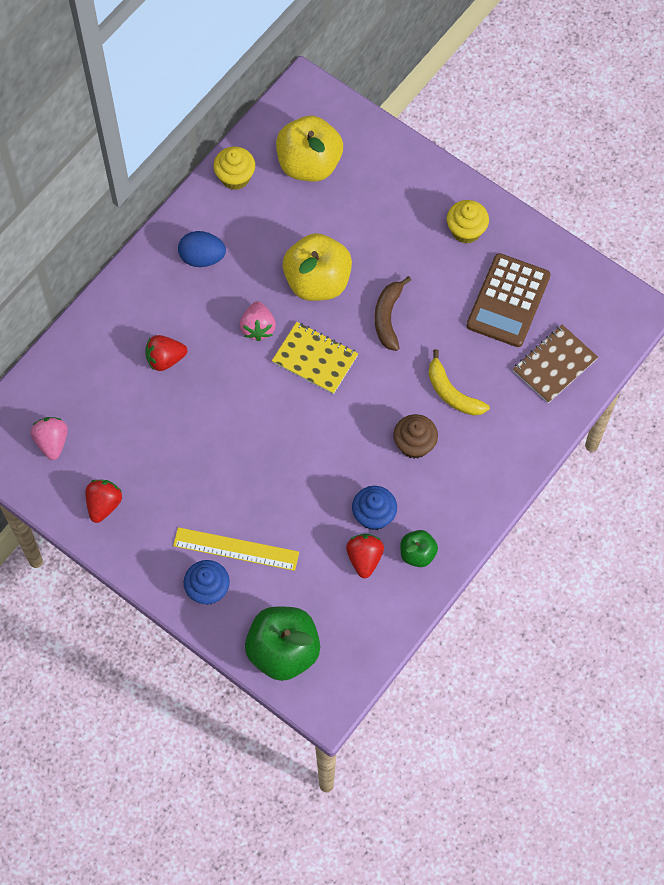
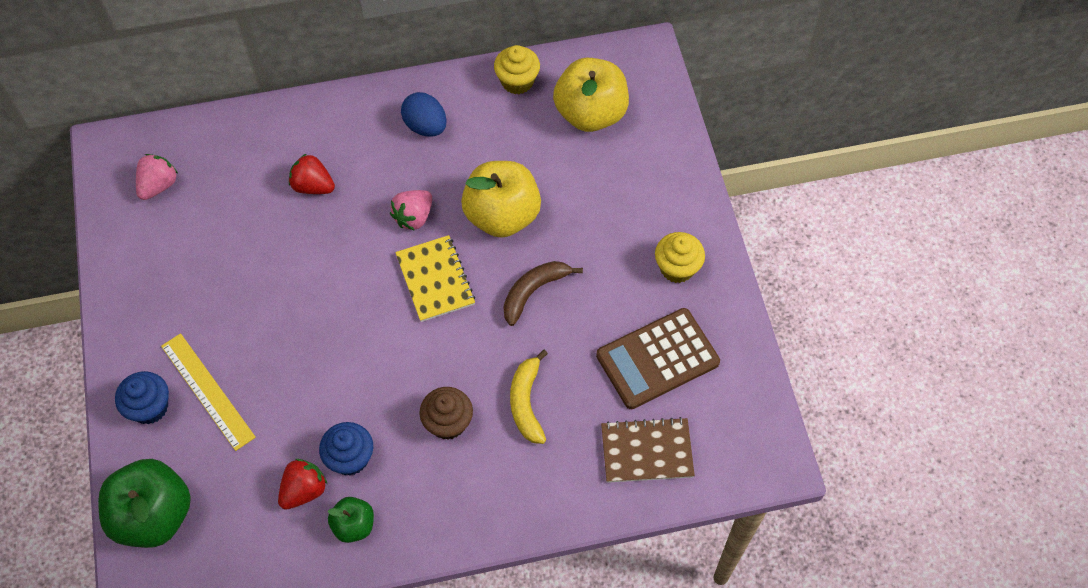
camera: 40 degrees right, 5 degrees down
red strawberry [85,480,122,523] -> none

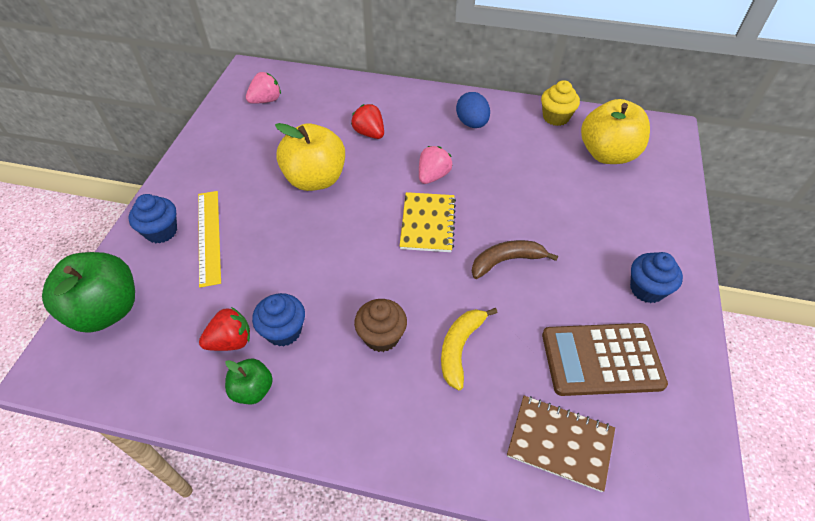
camera: 25 degrees right, 10 degrees down
pink strawberry [390,190,432,231] -> pink strawberry turned 150 degrees clockwise [419,146,452,184]
yellow apple [461,161,541,238] -> yellow apple moved to [275,123,345,191]
yellow cupcake [655,232,705,283] -> blue cupcake [630,252,683,303]

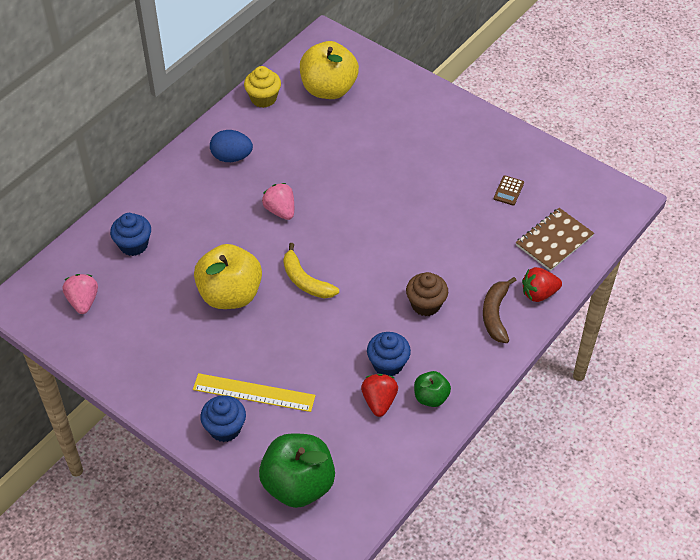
camera: 65 degrees left, 0 degrees up
red strawberry [351,104,384,139] -> red strawberry moved to [522,267,562,302]
yellow notebook [400,192,456,252] -> none
yellow banana [441,308,498,390] -> yellow banana moved to [283,243,339,298]
brown banana [472,240,558,279] -> brown banana moved to [483,277,517,343]
brown calculator [542,323,668,396] -> brown calculator [494,175,524,206], size x0.41
blue cupcake [630,252,683,303] -> blue cupcake moved to [110,213,151,256]

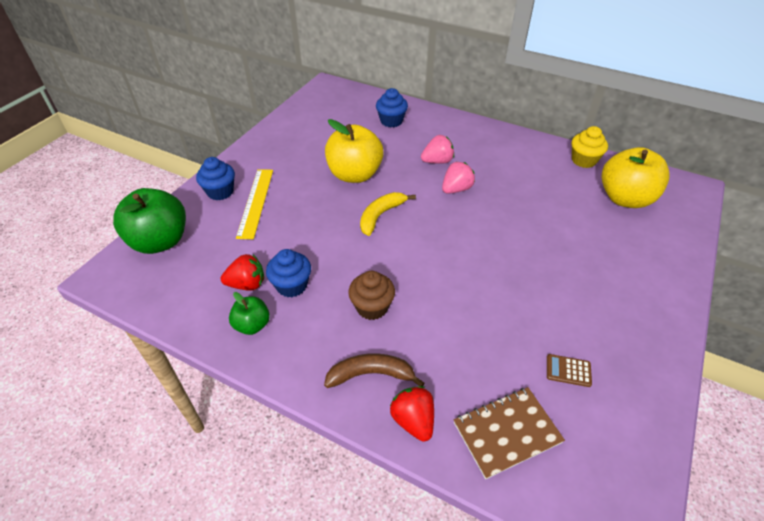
camera: 80 degrees right, 5 degrees down
pink strawberry [63,274,98,314] -> pink strawberry moved to [421,135,454,164]
blue egg [210,130,253,162] -> none
brown notebook [516,208,594,271] -> brown notebook turned 60 degrees counterclockwise [454,387,565,479]

